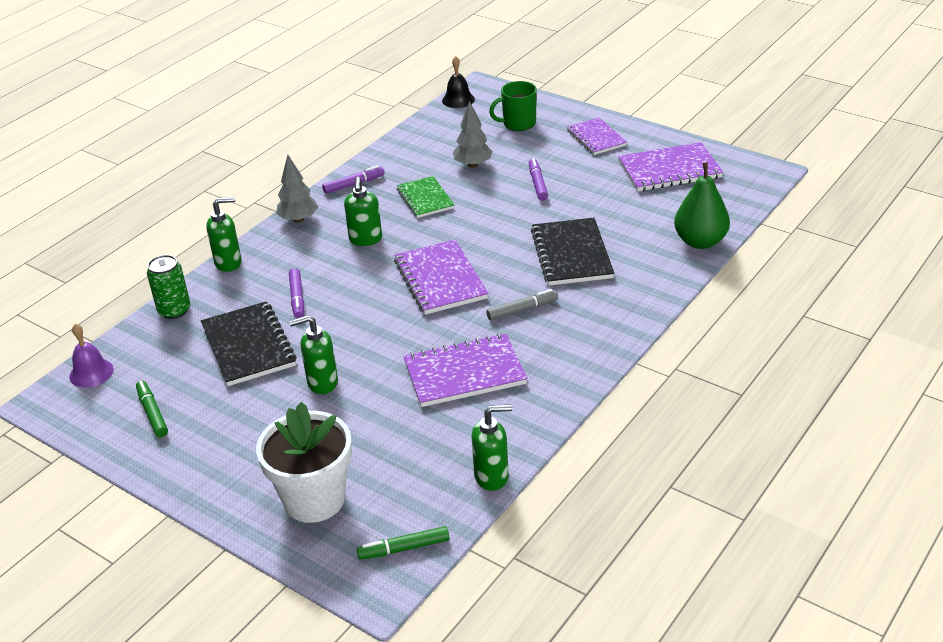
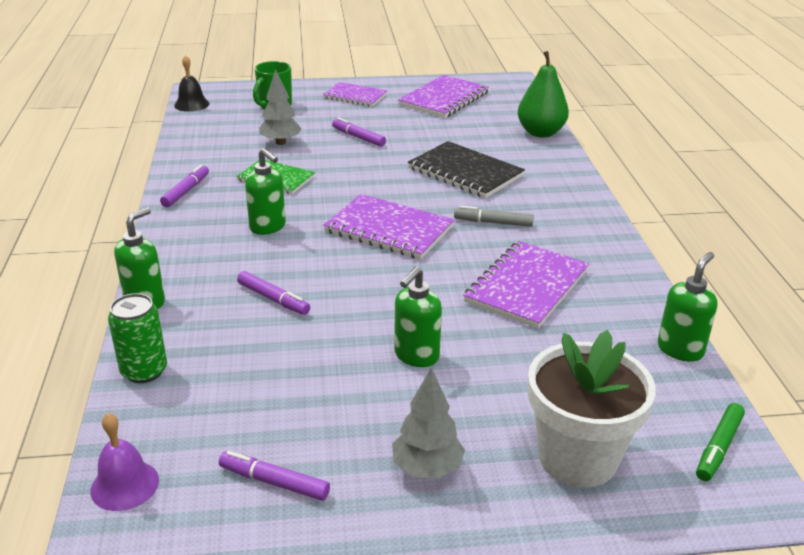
camera: 45 degrees left, 5 degrees down
green marker [136,381,168,437] -> purple marker [219,451,330,501]
black notebook [201,301,297,386] -> none
grey tree [276,155,318,223] -> grey tree moved to [392,367,465,479]
grey marker [487,289,558,321] -> grey marker turned 105 degrees counterclockwise [454,206,534,227]

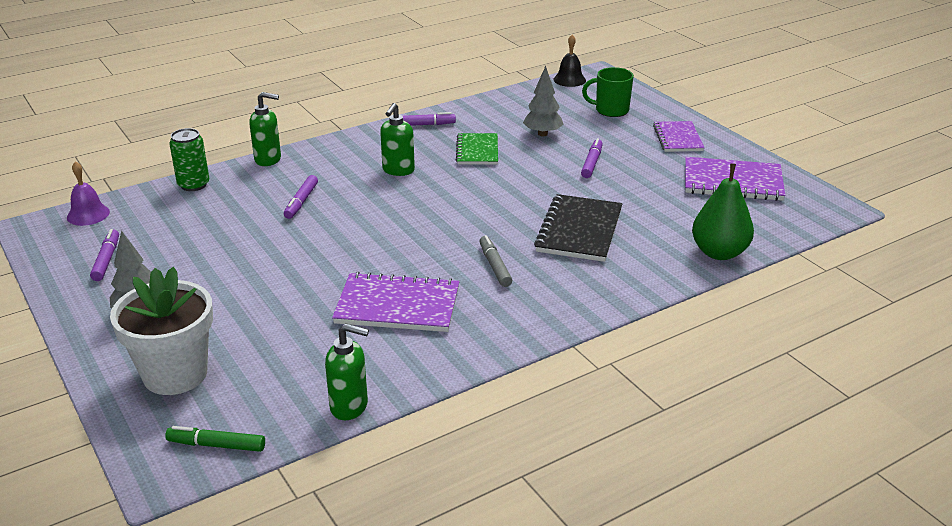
camera: 65 degrees right, 0 degrees up
purple notebook [323,194,454,259] -> none
green soap dispenser [394,267,442,367] -> none

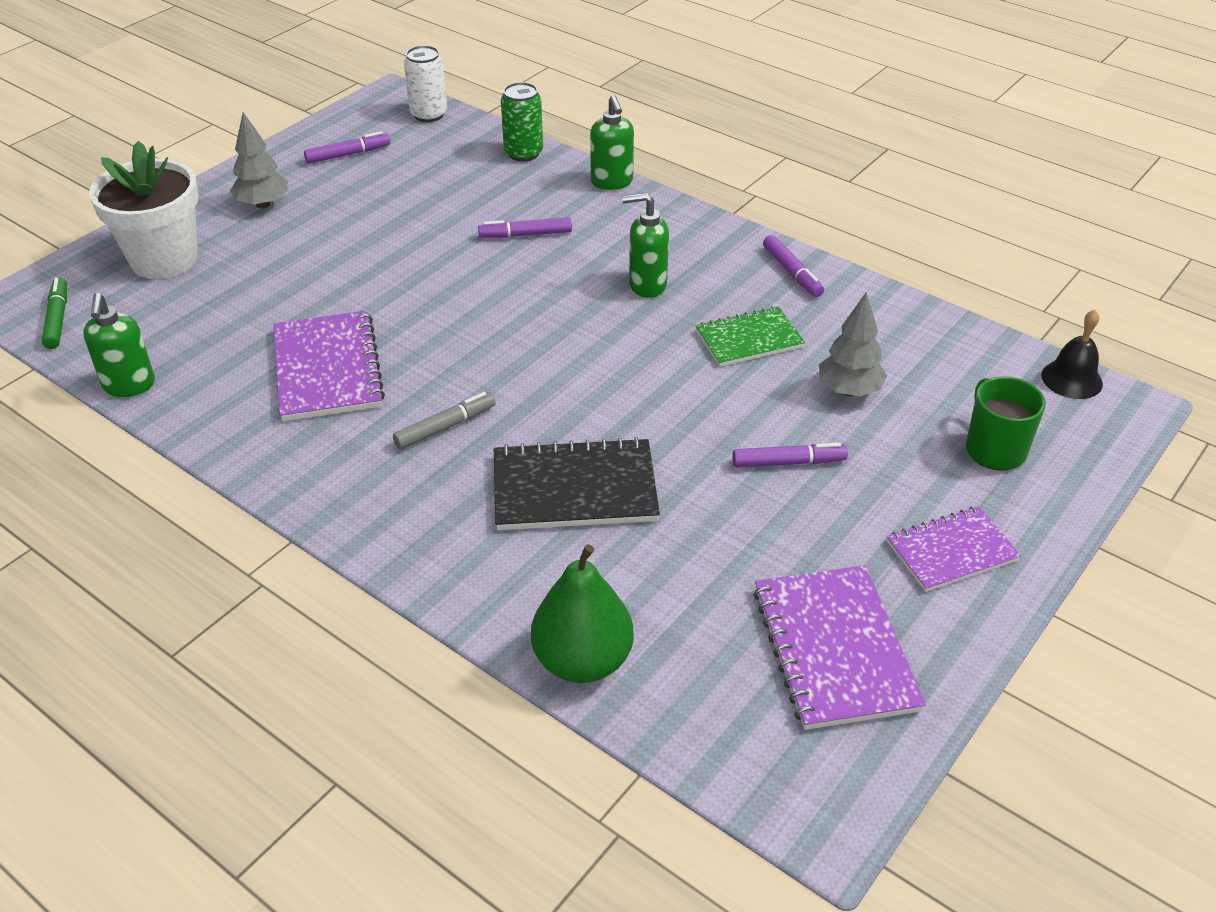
camera: 70 degrees right, 10 degrees up
purple bell [67,161,110,226] -> white can [404,45,447,122]

